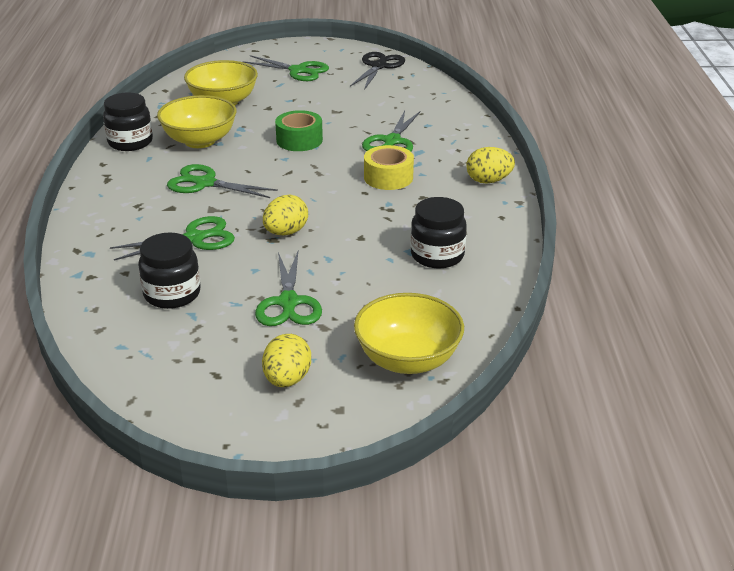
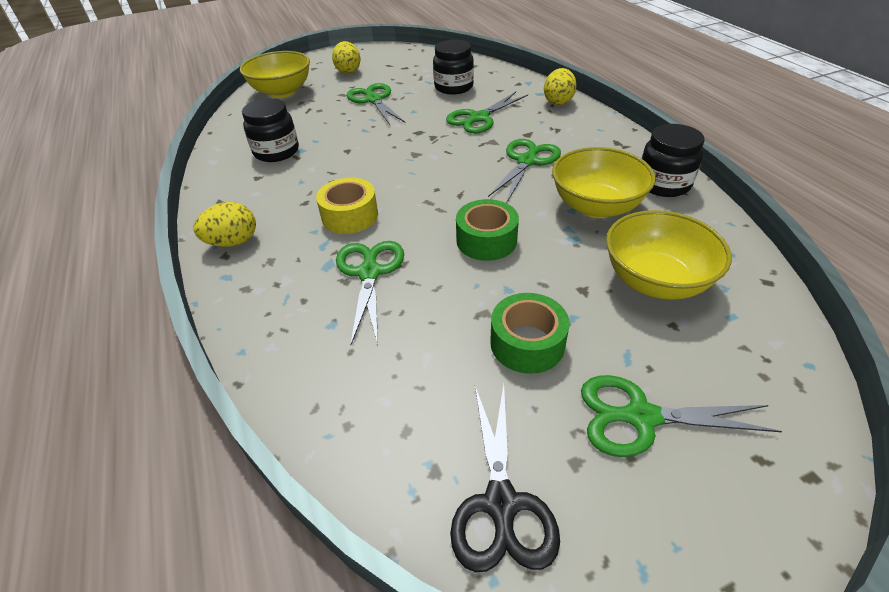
camera: 160 degrees right, 10 degrees up
green scissors [167,164,278,198] -> green scissors turned 60 degrees counterclockwise [488,139,561,202]
yellow egg [263,195,308,235] -> yellow egg moved to [544,68,577,105]
none -> green tape [490,293,569,374]

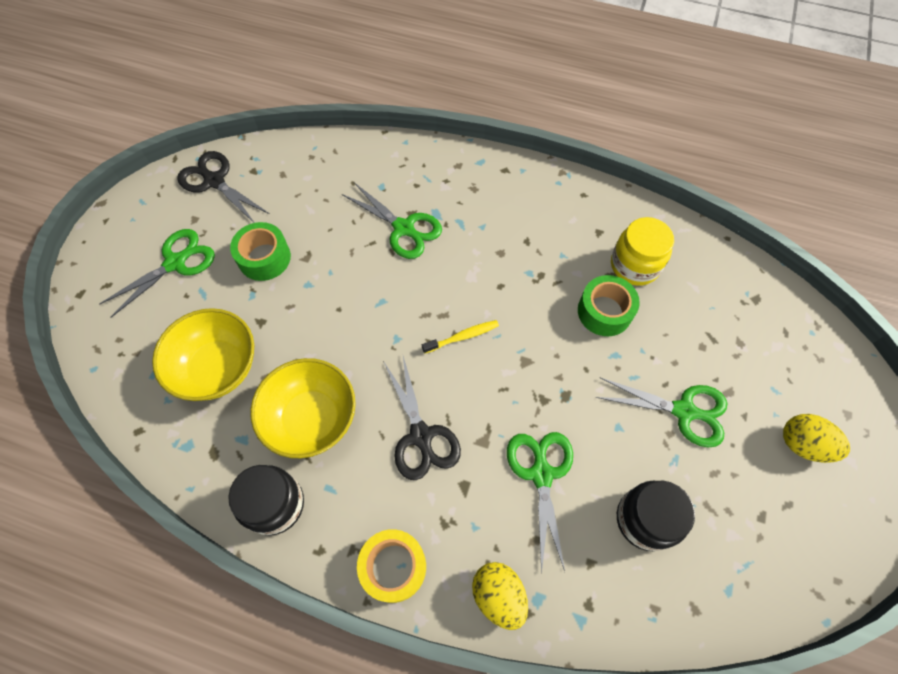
camera: 130 degrees right, 20 degrees up
yellow egg [193,202,256,247] -> none
yellow bowl [240,51,310,98] -> none
black jar [242,98,299,162] -> yellow jar [611,217,674,286]
yellow tape [316,178,378,234] -> yellow tape moved to [357,529,426,603]
green tape [456,199,519,261] -> green tape moved to [578,275,640,336]
green scissors [488,139,561,202] -> black scissors [383,356,461,480]
none -> yellow toothbrush [422,320,499,354]

